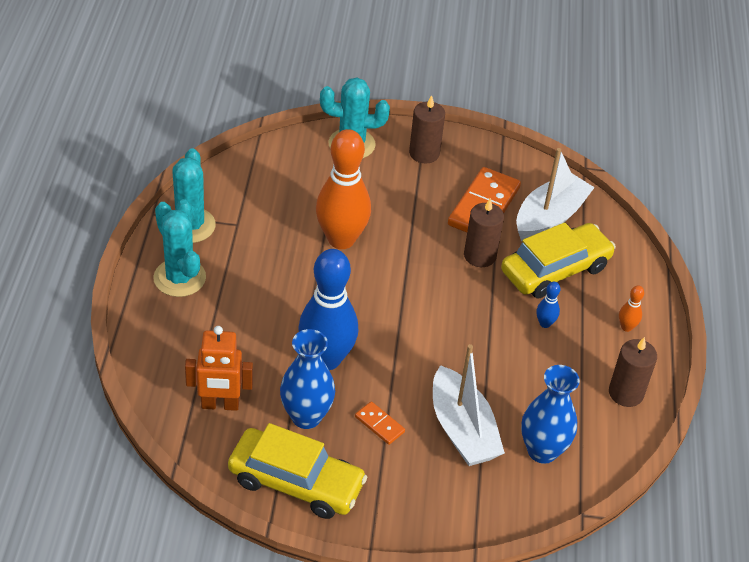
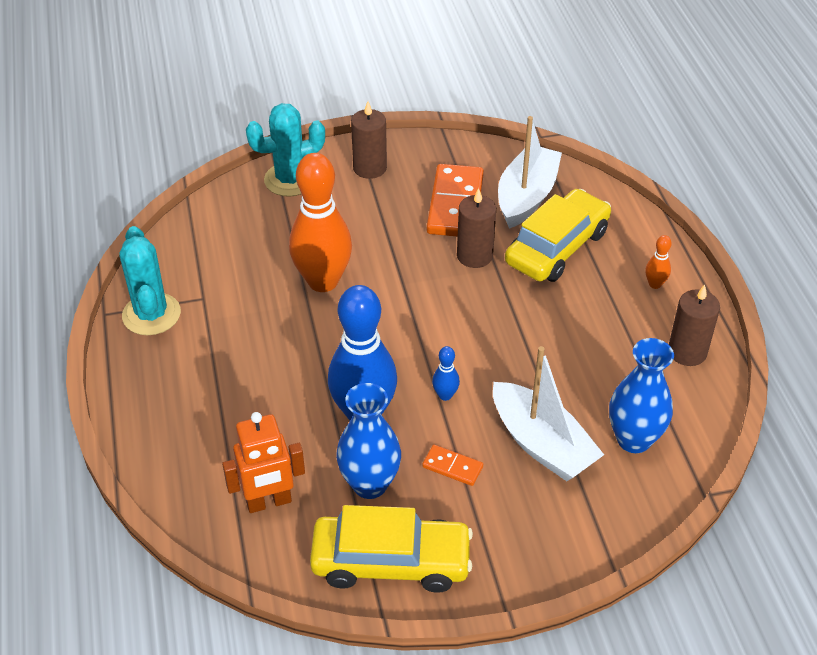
camera: 15 degrees left, 0 degrees up
turquoise cactus [153,202,206,297] -> none
blue bowling pin [536,282,560,328] -> blue bowling pin moved to [432,346,460,401]

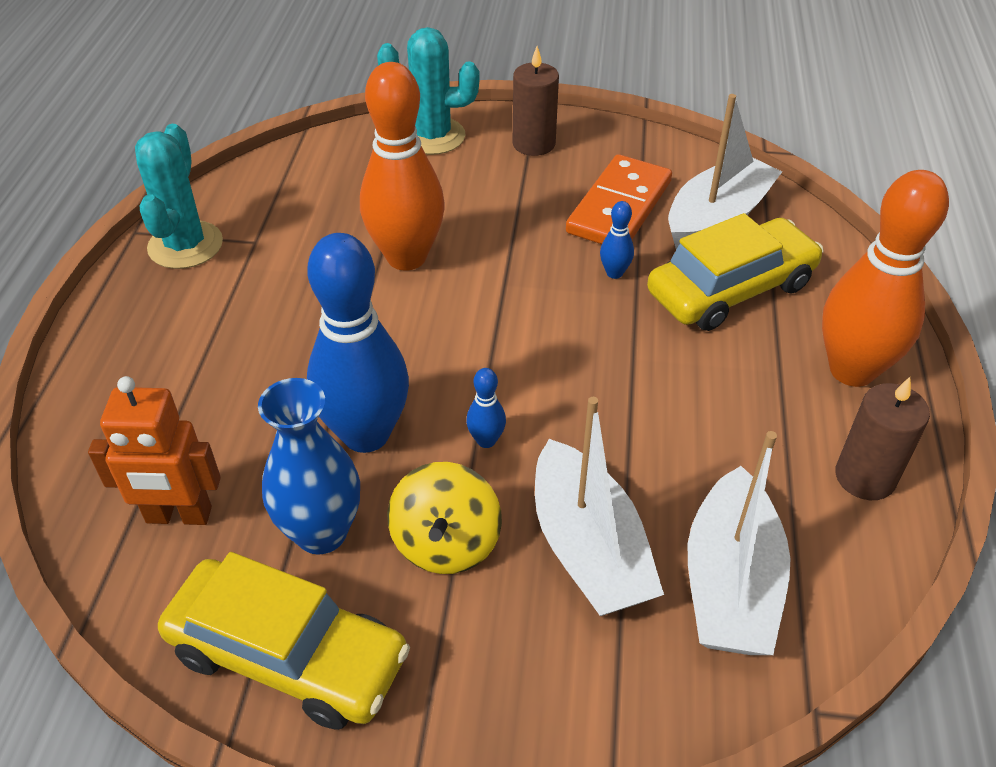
camera: 20 degrees right, 0 degrees up
orange domino [422,445,483,486] -> yellow spinning top [387,462,502,574]
brown candle [457,188,496,268] -> blue bowling pin [600,201,634,279]
blue vase [609,338,674,453] -> white boat [688,431,791,655]
orange bowling pin [645,235,672,289] -> orange bowling pin [822,170,949,387], size x2.47

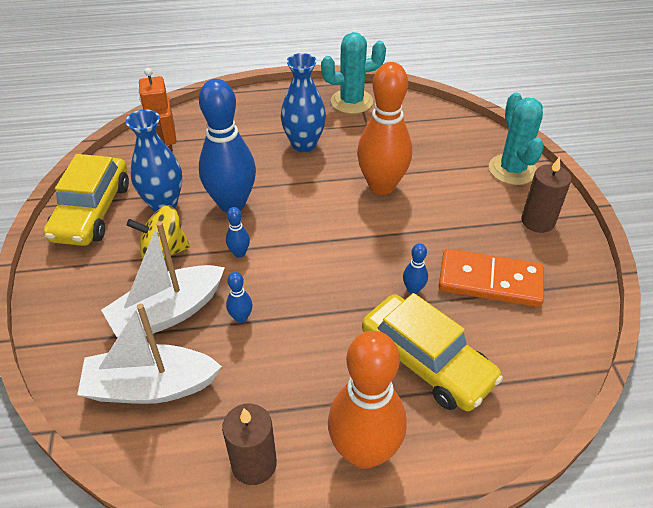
camera: 75 degrees right, 0 degrees up
white boat [668,94,782,249] -> none
none -> blue bowling pin [226,272,253,323]
none -> blue vase [281,53,326,152]

